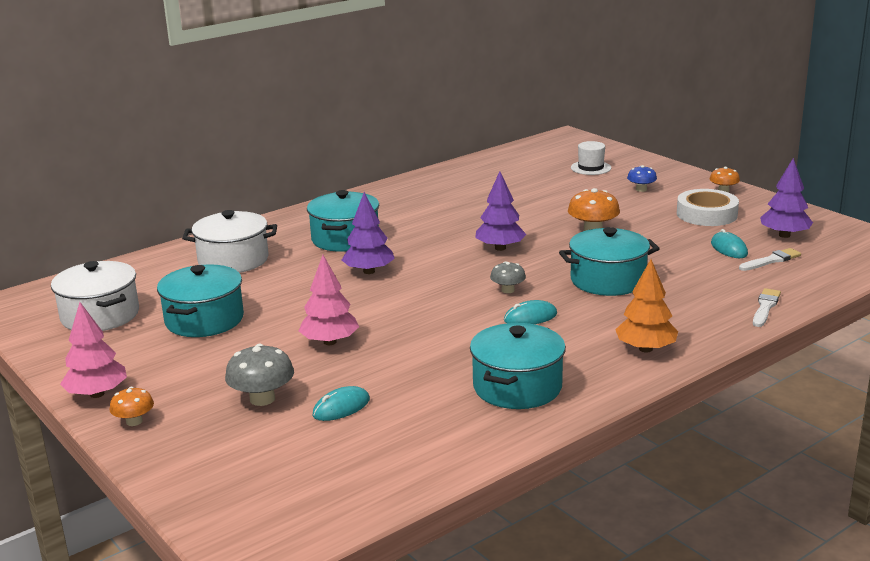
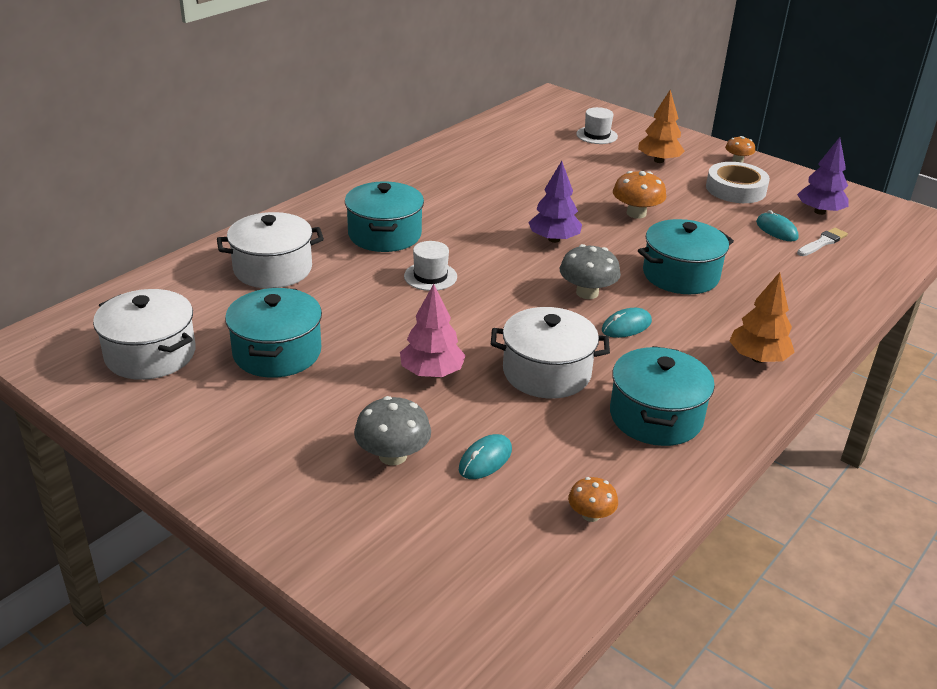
camera: 15 degrees left, 10 degrees up
pink tree [60,302,127,398] -> none
orange mushroom [110,387,154,426] -> orange mushroom moved to [568,477,618,522]
purple tree [342,192,395,274] -> white hat [404,241,457,291]
grey mushroom [490,261,526,293] -> grey mushroom [560,244,621,299], size x1.62
blue mushroom [627,165,657,192] -> orange tree [638,90,685,163]
white brush [753,288,781,327] -> none
none -> white pot [491,307,610,399]

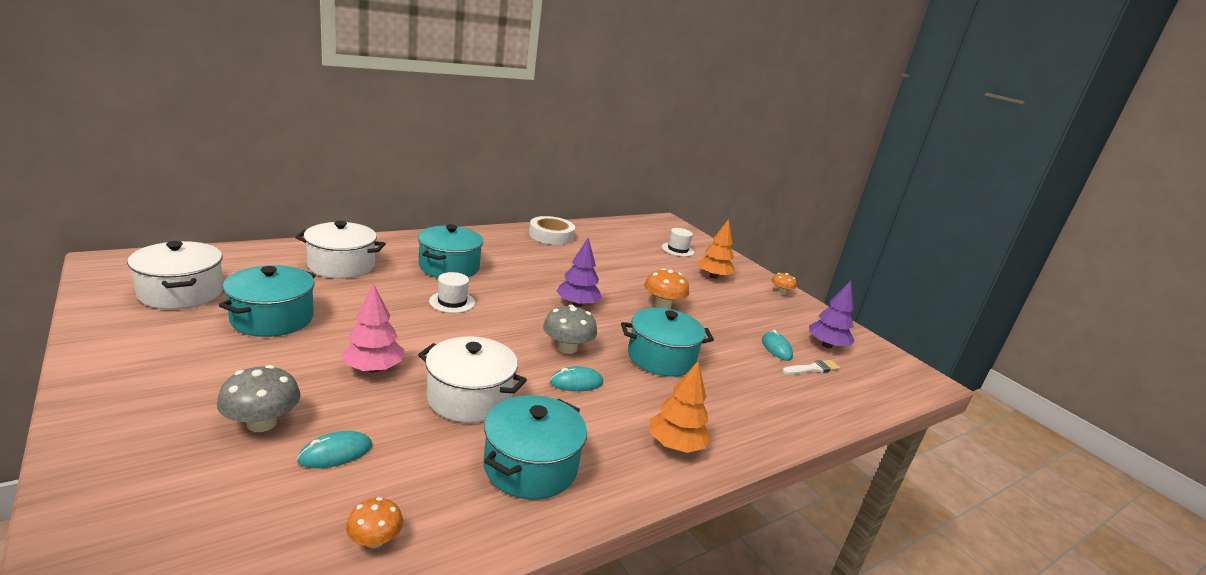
camera: 15 degrees right, 10 degrees down
white tape [706,162,770,203] -> white tape moved to [529,216,575,245]

